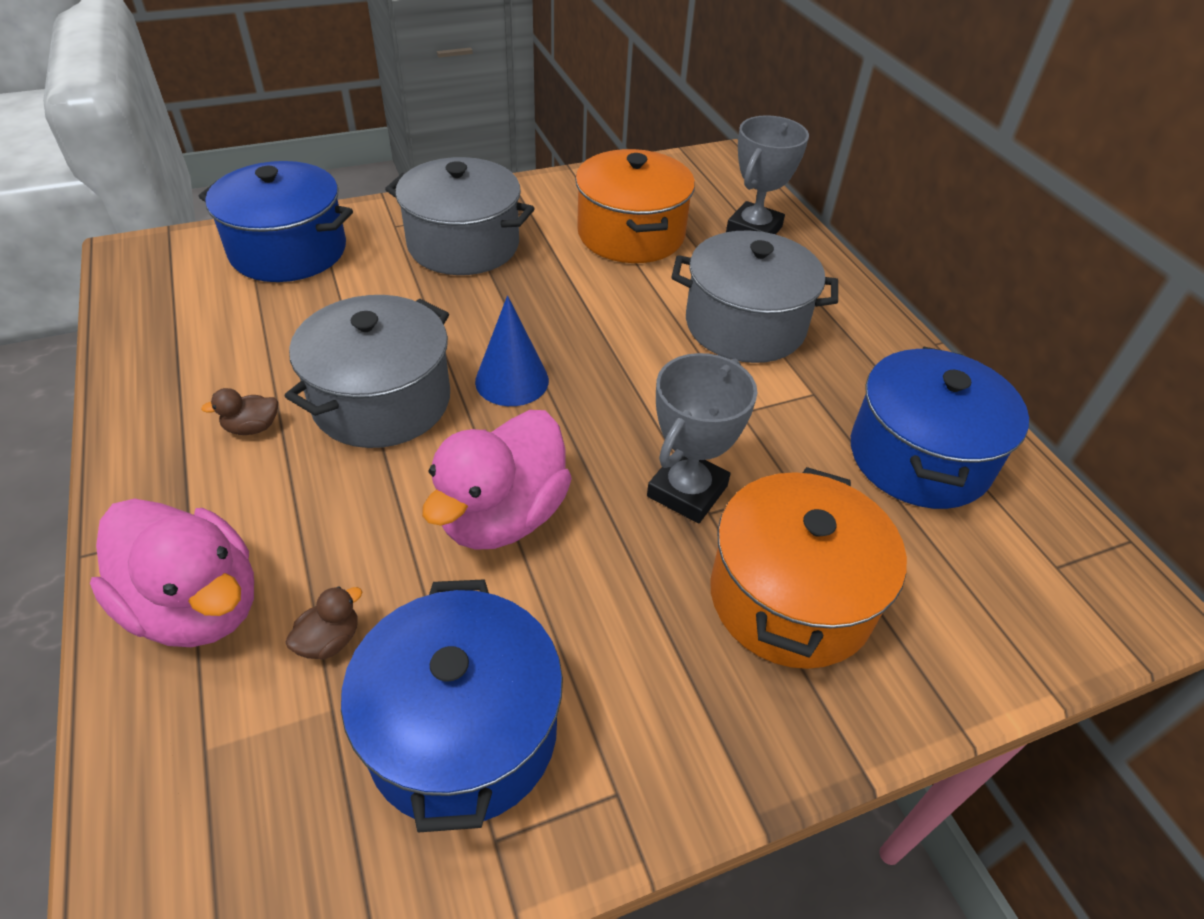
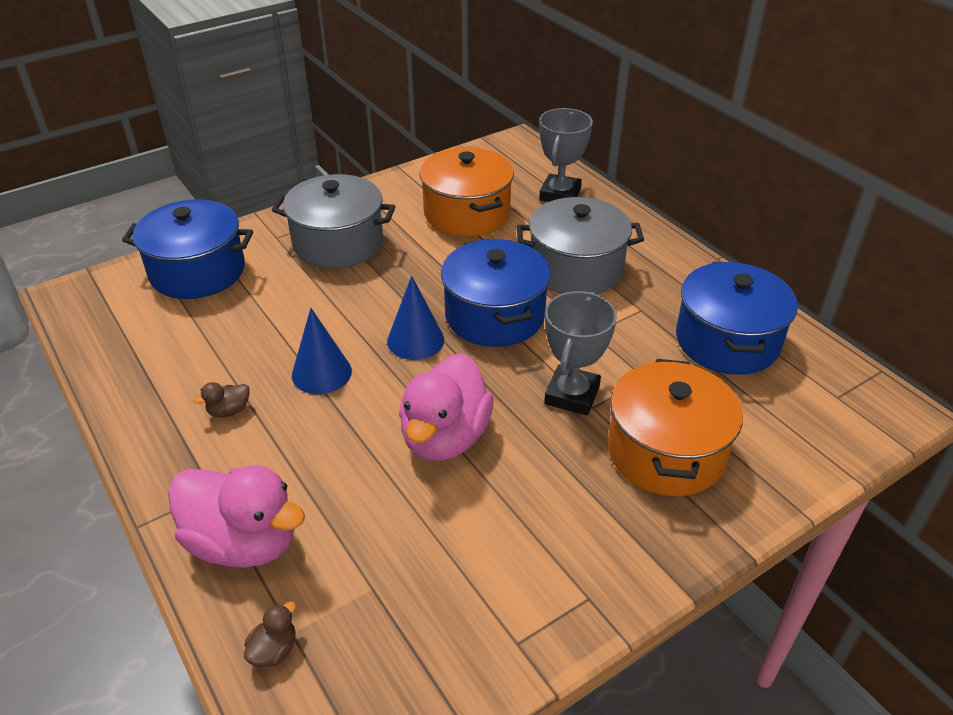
camera: 10 degrees left, 5 degrees down
grey pot [285,295,450,448] -> blue cone [292,308,352,394]
brown duck [286,586,362,660] -> brown duck moved to [244,601,296,667]
blue pot [341,579,563,832] -> blue pot moved to [441,239,551,347]

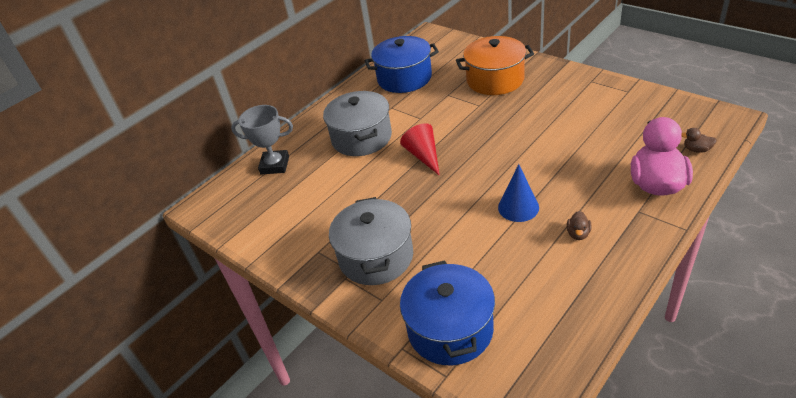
camera: 100 degrees left, 0 degrees up
brown duck [194,382,250,418] -> brown duck turned 60 degrees clockwise [567,211,592,240]
blue cone [387,276,444,360] -> none
pink duck [399,353,494,461] -> none
orange pot [419,147,514,237] -> none
blue pot [441,239,551,347] -> red cone [400,123,439,175]
grey trophy [544,291,617,415] -> none

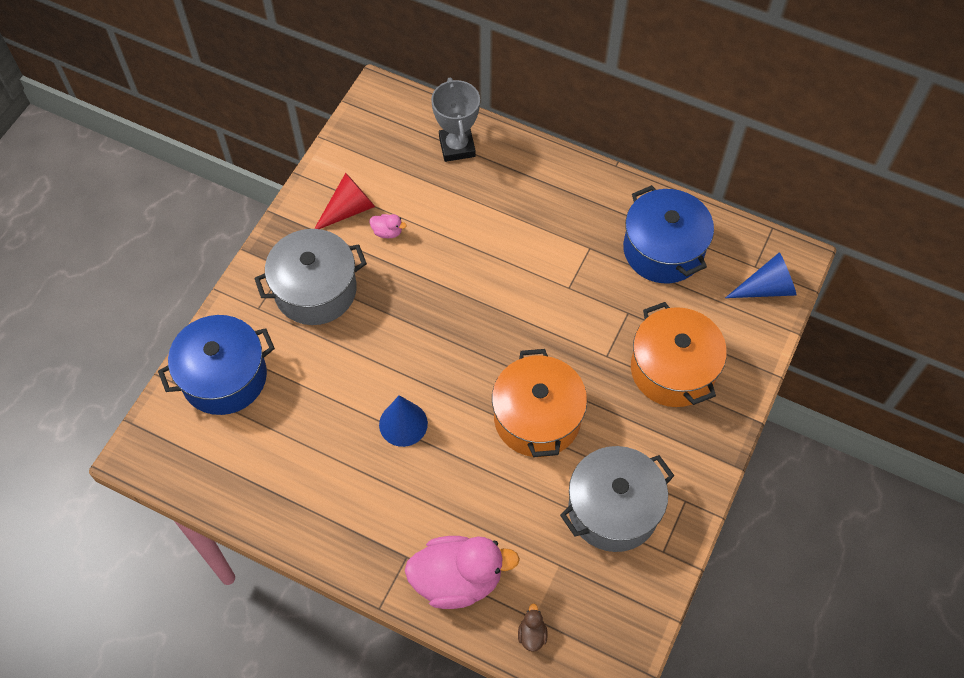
camera: 70 degrees right, 20 degrees up
grey pot [323,91,392,156] -> grey pot moved to [560,446,674,552]
red cone [400,123,439,175] -> red cone moved to [314,173,375,229]
brown duck [567,211,592,240] -> none
none -> pink duck [369,214,407,238]
none -> orange pot [492,349,587,457]
none -> blue cone [725,252,797,298]

